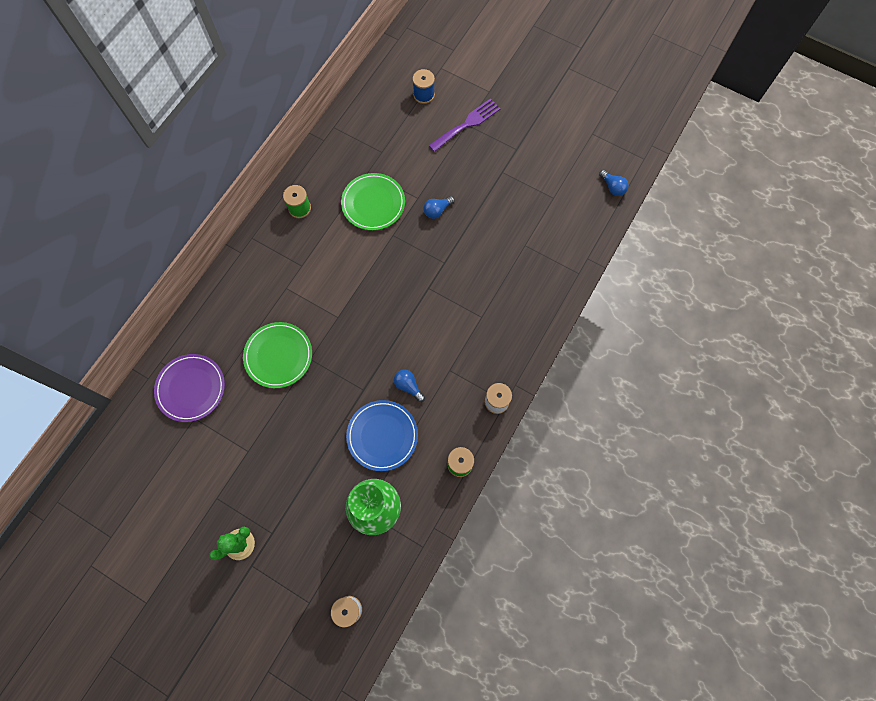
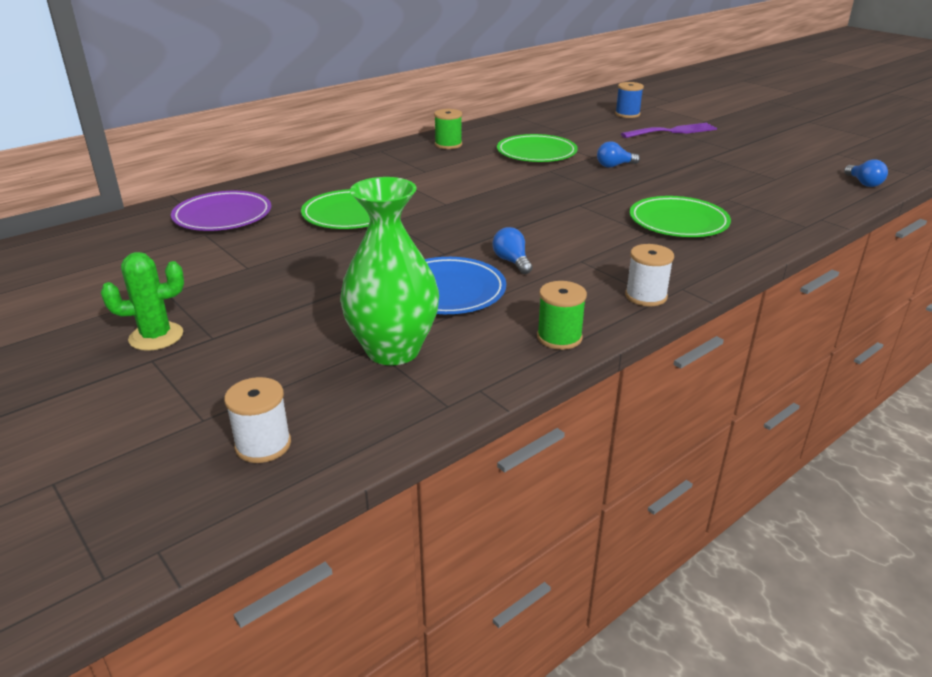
camera: 20 degrees right, 40 degrees down
none -> green plate [630,196,731,237]

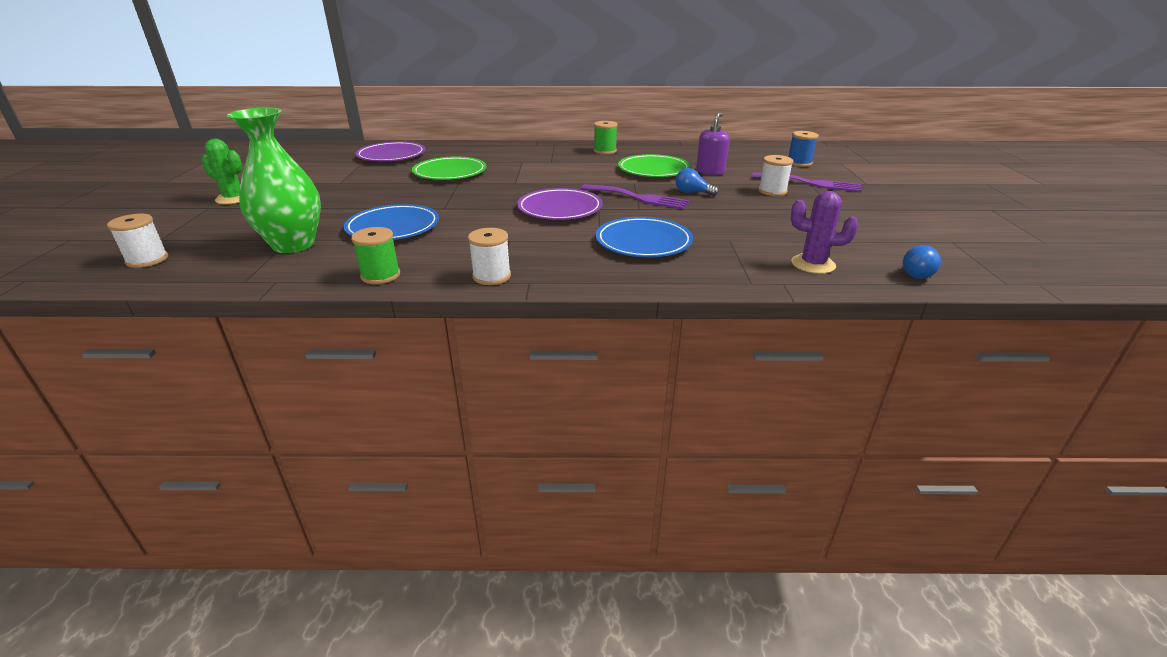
camera: 40 degrees right, 0 degrees up
blue light bulb [492,227,532,274] -> none
green plate [630,196,731,237] -> blue plate [596,217,693,257]
none -> purple plate [517,188,603,220]
none -> purple fork [581,184,689,209]
none -> purple soap dispenser [696,113,730,175]
none -> white spool [758,155,793,196]
none -> purple cactus [791,191,859,274]

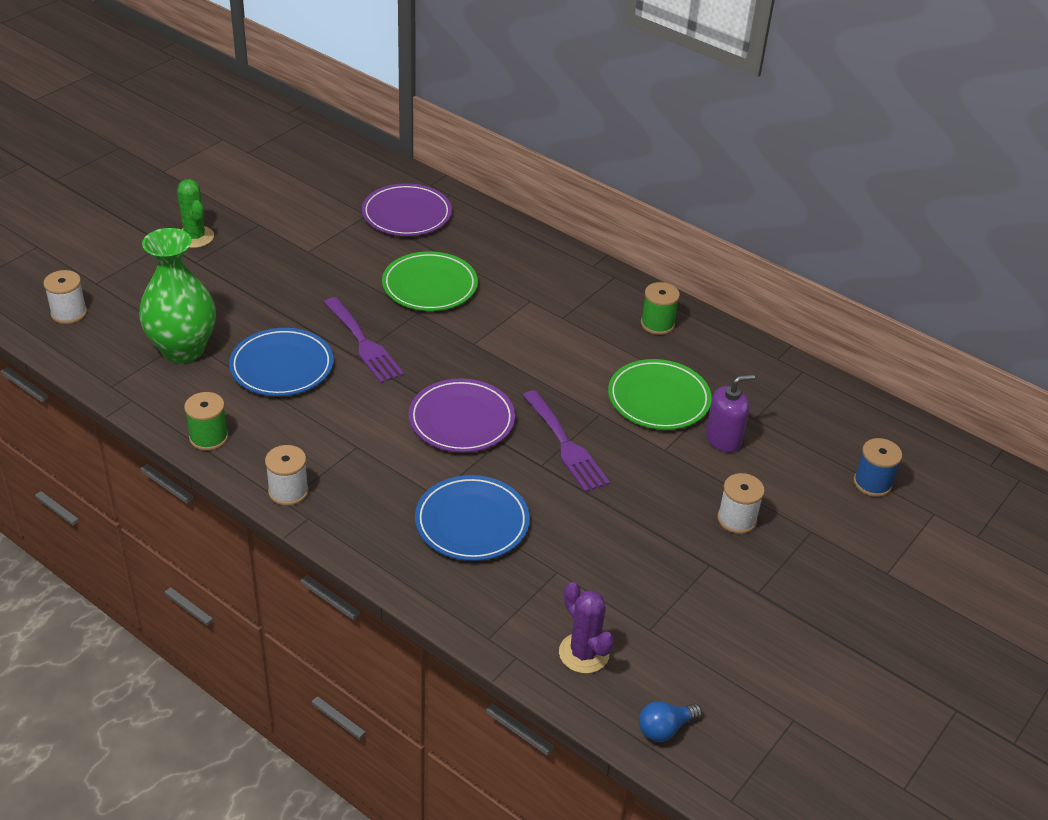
camera: 35 degrees right, 10 degrees up
blue light bulb [675,168,718,196] -> none
purple fork [752,173,861,192] -> purple fork moved to [324,297,404,383]

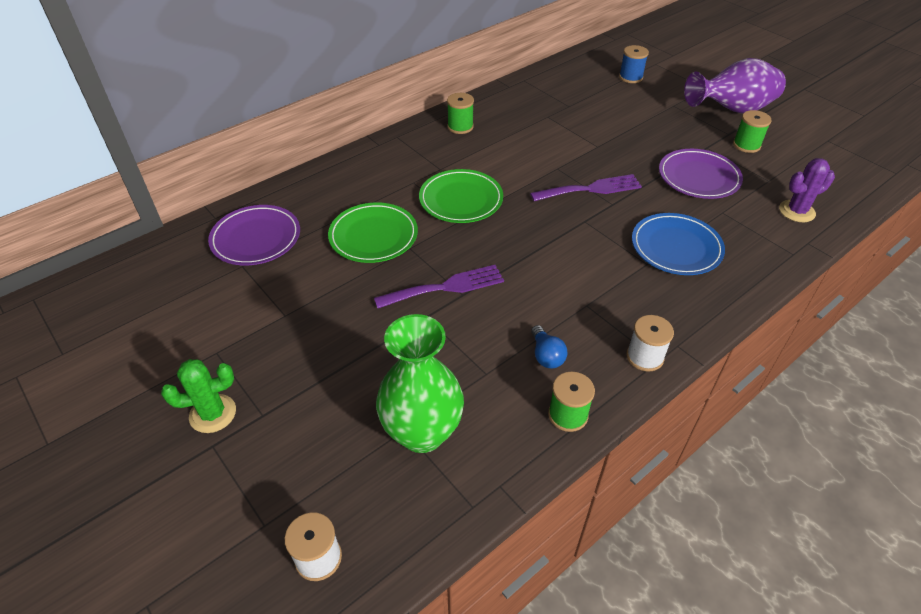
camera: 75 degrees left, 5 degrees up
blue plate [229,328,334,396] -> none
purple plate [409,379,515,452] -> purple plate moved to [659,149,743,199]
green plate [608,359,712,430] -> green plate moved to [419,169,503,223]
blue light bulb [639,701,702,742] -> blue light bulb moved to [531,325,568,368]
purple soap dispenser [706,374,755,452] -> none
white spool [717,473,765,534] -> none
none -> purple vase [684,58,786,113]
none -> green spool [733,110,772,153]

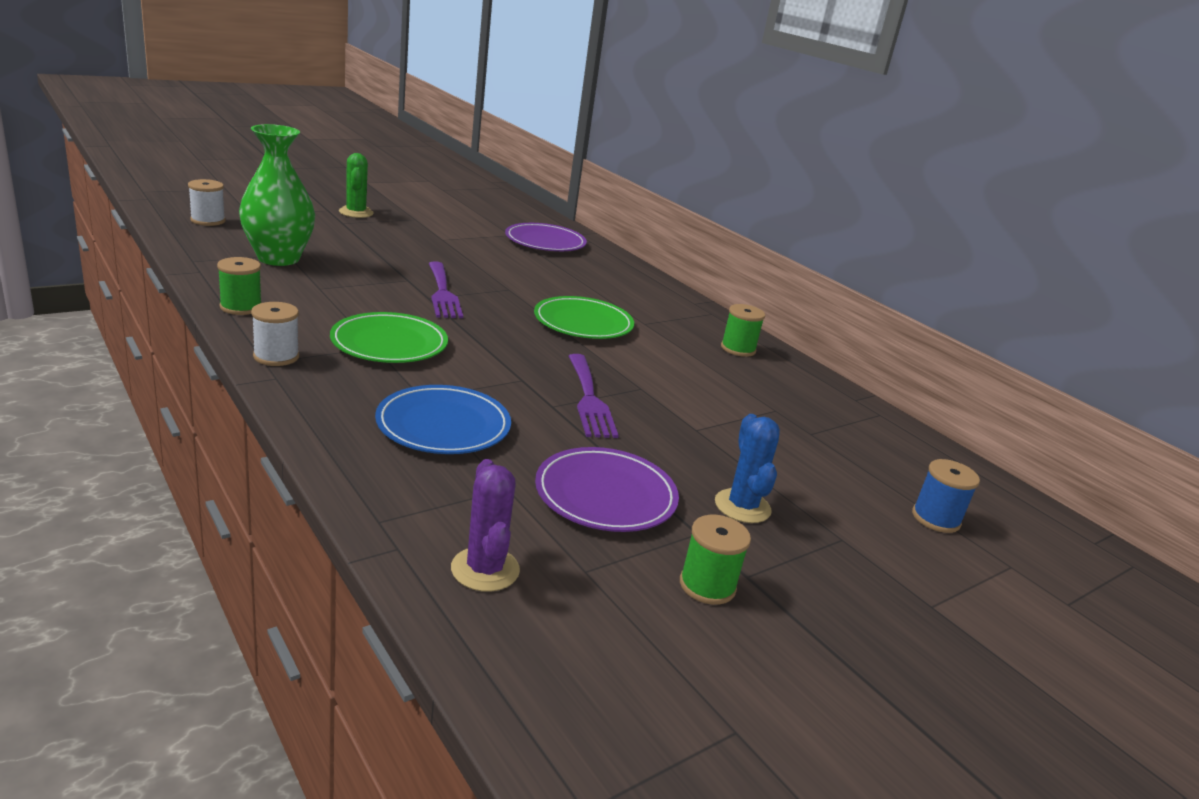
camera: 90 degrees right, 20 degrees down
green plate [328,203,418,263] -> green plate moved to [330,312,448,363]
blue light bulb [531,325,568,368] -> none
purple vase [684,58,786,113] -> none
none -> blue cactus [715,414,780,523]

